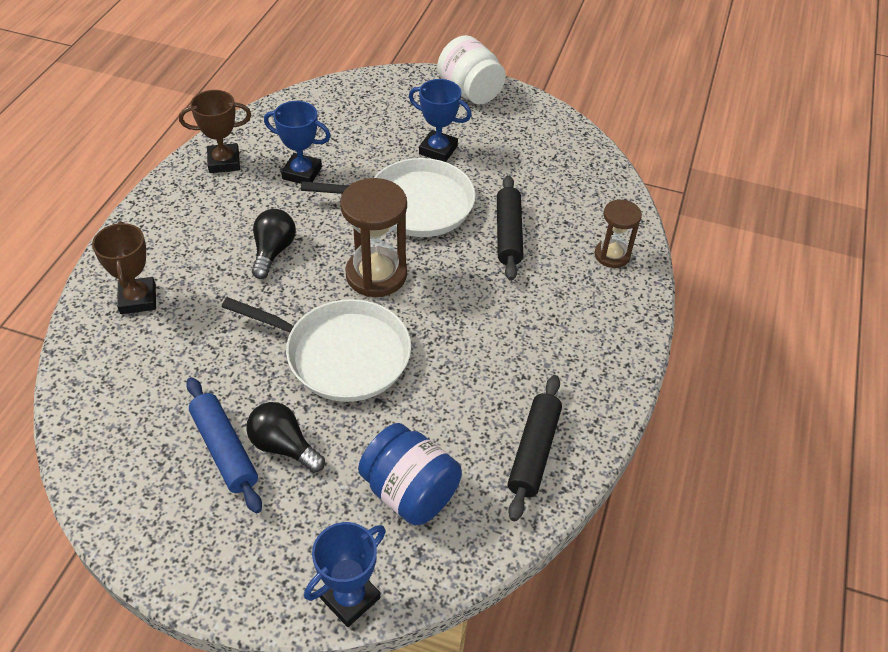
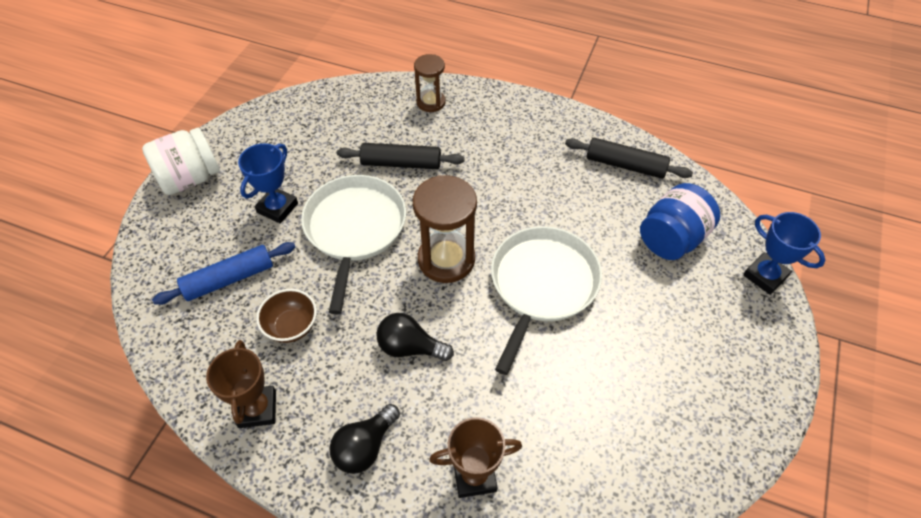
camera: 85 degrees left, 5 degrees up
blue rolling pin [186,377,262,513] -> blue rolling pin moved to [152,242,296,305]
black light bulb [246,402,325,473] -> black light bulb moved to [329,404,400,474]
blue trophy [264,101,331,184] -> brown bowl [256,289,317,343]

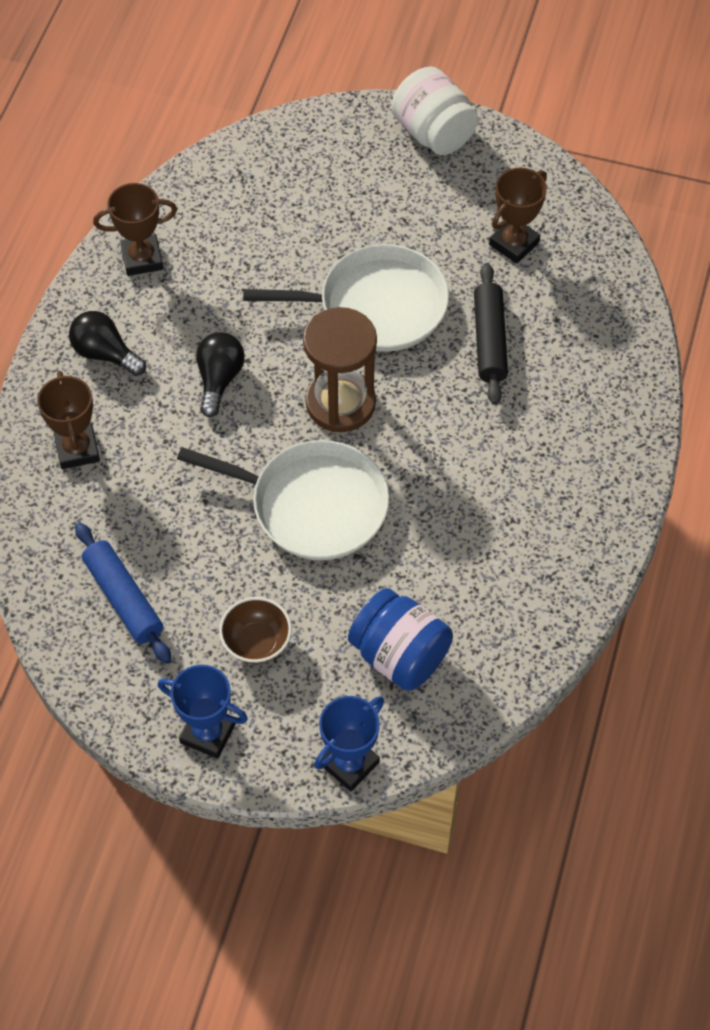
camera: 85 degrees right, 5 degrees up
blue rolling pin [152,242,296,305] -> blue rolling pin moved to [75,522,171,664]
blue trophy [238,143,298,224] -> blue trophy moved to [158,665,248,759]
brown bowl [256,289,317,343] -> brown bowl moved to [219,597,292,664]
brown hourglass [414,54,446,112] -> none
black rolling pin [565,138,693,179] -> none
none -> brown trophy [489,168,547,264]

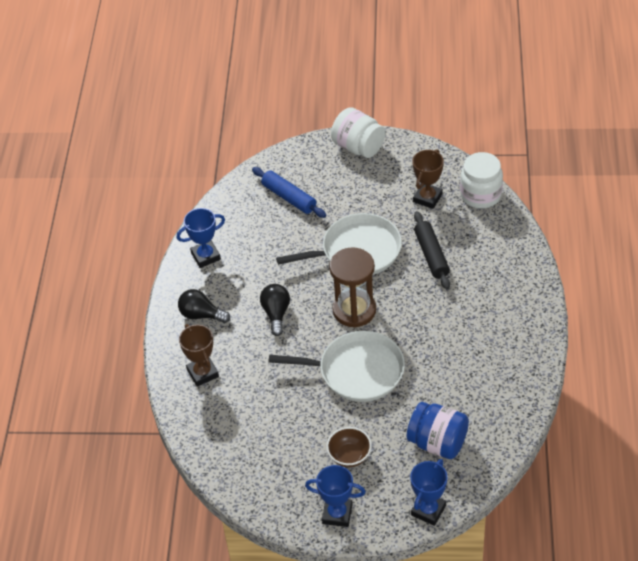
camera: 10 degrees left, 10 degrees down
blue rolling pin [75,522,171,664] -> blue rolling pin moved to [252,167,326,218]
brown trophy [93,183,177,276] -> blue trophy [177,208,225,268]
none -> white jar [460,152,503,209]

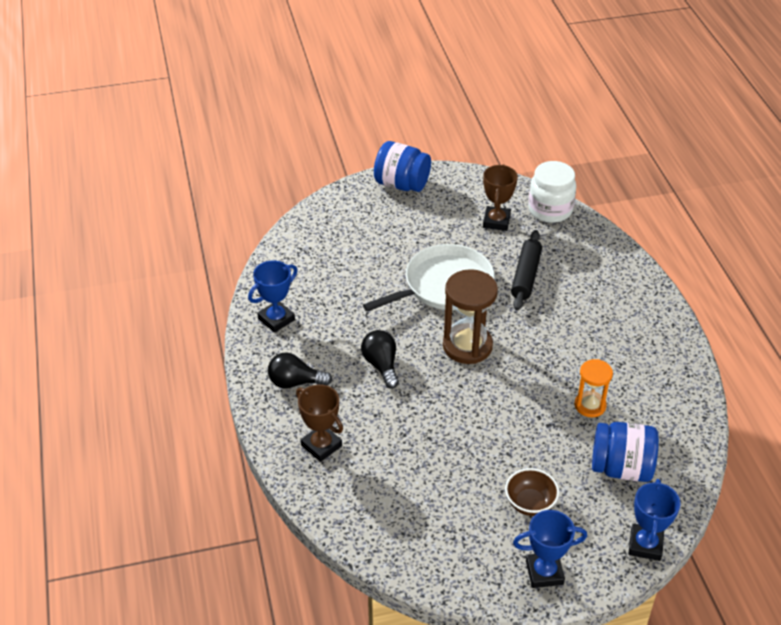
camera: 20 degrees left, 5 degrees down
blue rolling pin [252,167,326,218] -> none
white pan [268,331,405,402] -> none
white jar [331,107,386,158] -> blue jar [374,141,431,192]
black rolling pin [414,211,450,289] -> black rolling pin turned 45 degrees clockwise [511,230,542,310]
none -> orange hourglass [575,359,613,417]

